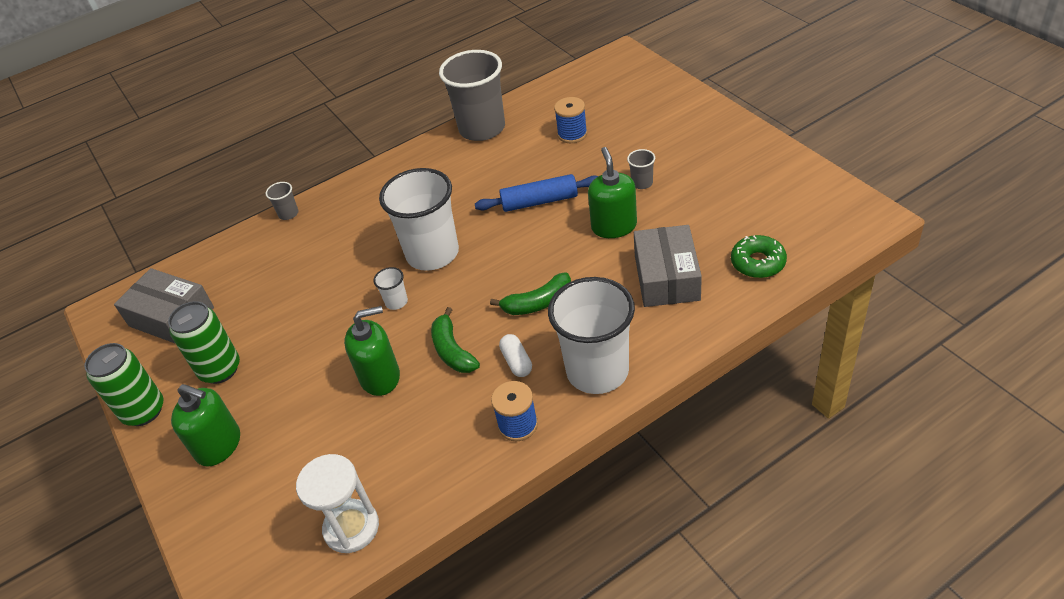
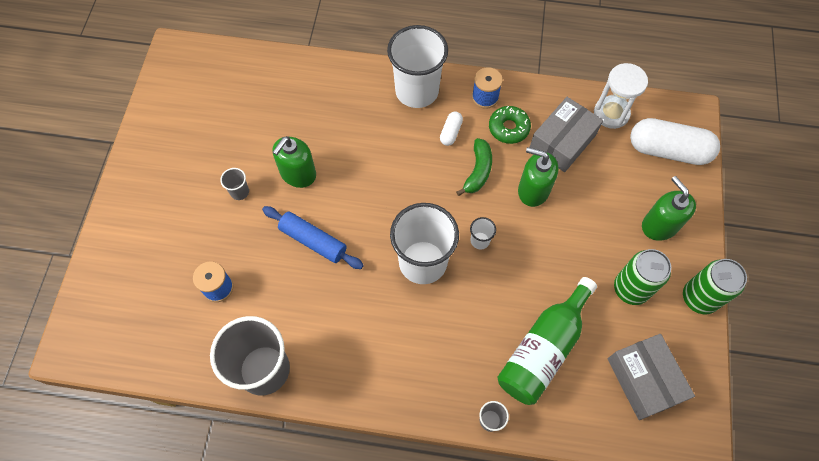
camera: 145 degrees left, 20 degrees up
green banana [490,272,571,315] -> none
grey box [634,225,702,307] -> grey box moved to [529,97,603,172]
green donut [731,235,787,278] -> green donut moved to [489,106,531,144]
none -> green bottle [498,277,597,405]
none -> white capsule [630,118,720,165]

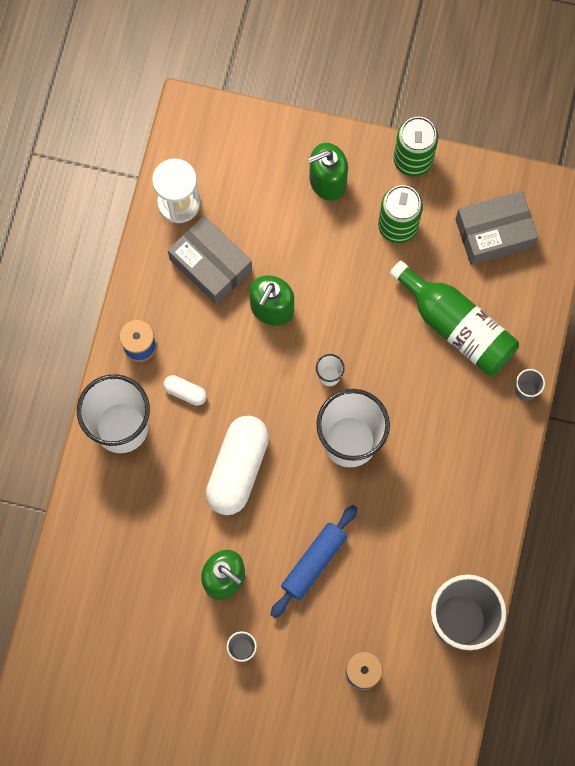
camera: 85 degrees left, 10 degrees up
green banana [456,138,492,196] -> none
green donut [489,106,531,144] -> none
white capsule [630,118,720,165] -> white capsule moved to [206,416,269,515]

